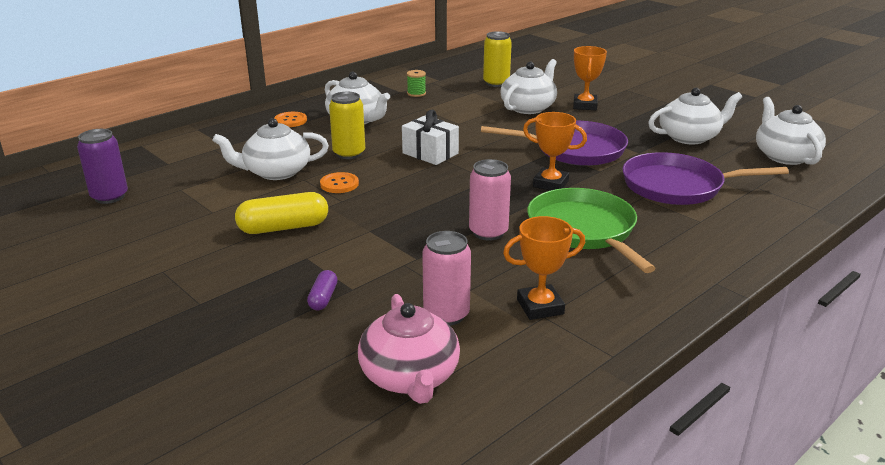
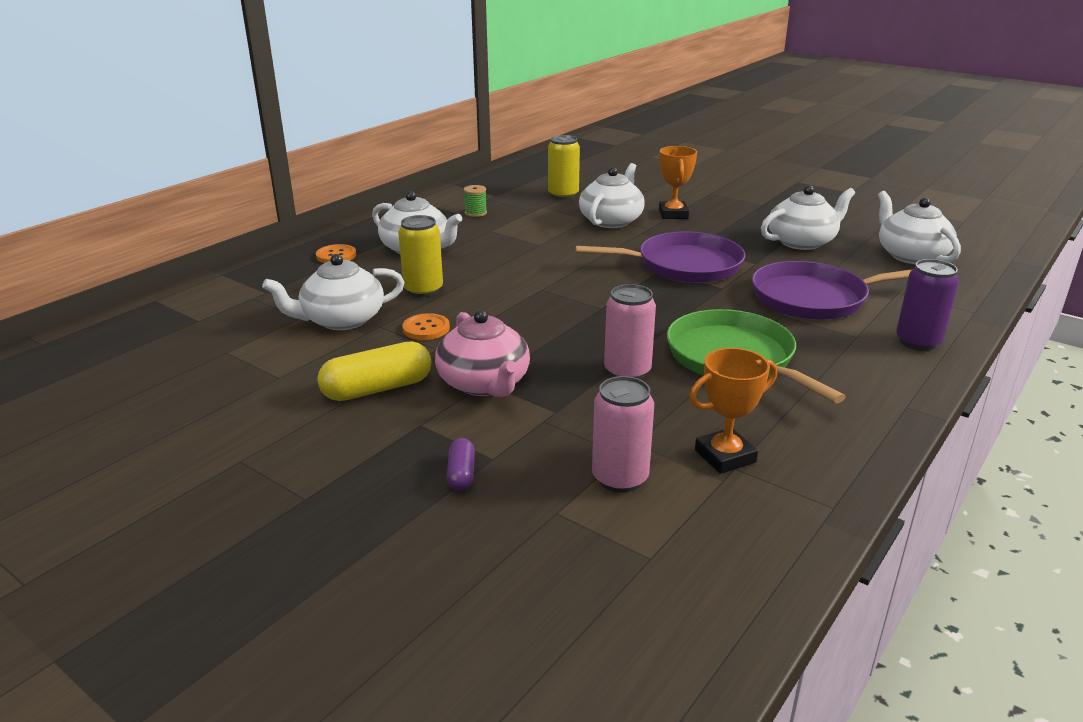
camera: 10 degrees left, 0 degrees up
purple can [77,129,128,204] -> purple can moved to [896,259,959,351]
pink teapot [358,294,460,404] -> pink teapot moved to [435,310,530,397]
white gift [402,110,459,165] -> none
orange trophy [523,112,587,191] -> none

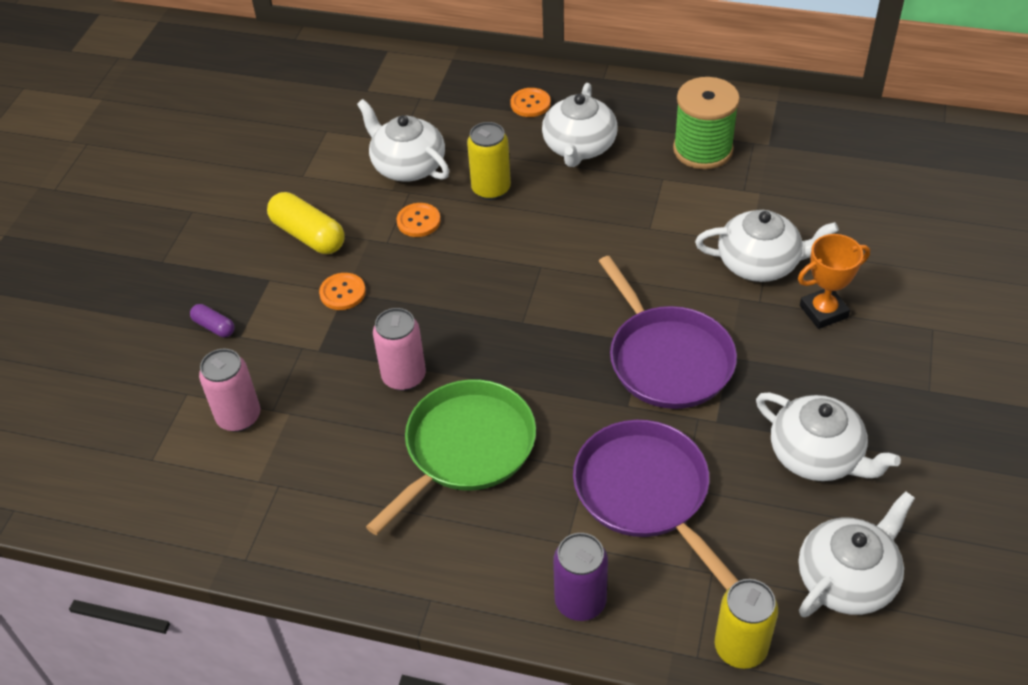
camera: 70 degrees right, 20 degrees up
pink teapot [435,310,530,397] -> orange button [319,273,366,310]
purple capsule [447,438,475,491] -> purple capsule turned 60 degrees clockwise [190,304,234,337]
green spool [464,185,487,217] -> green spool [673,77,740,169], size x2.24
yellow can [548,135,580,200] -> yellow can moved to [715,579,778,669]
orange trophy [689,348,777,474] -> none

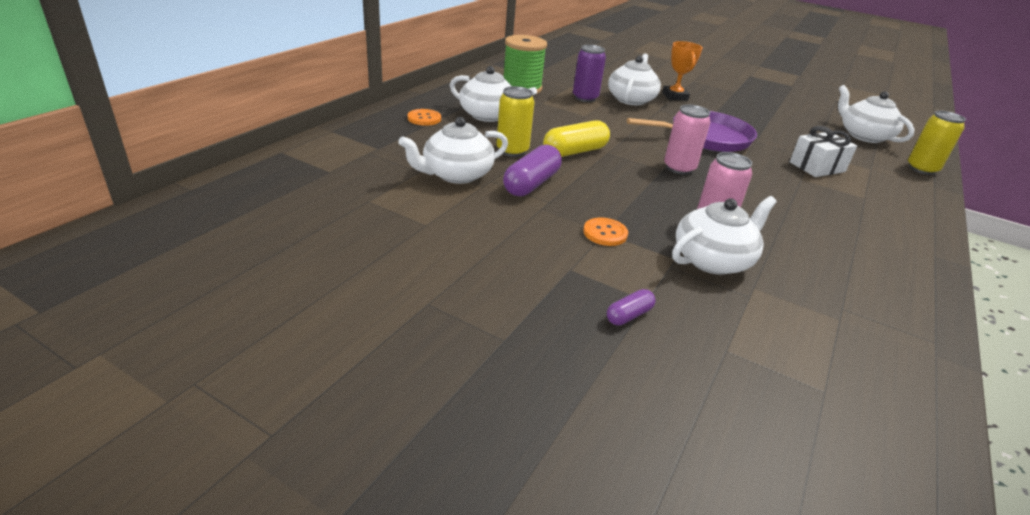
camera: 80 degrees left, 15 degrees down
pink can [199,349,260,432] -> pink can moved to [664,105,711,175]
yellow capsule [267,192,344,254] -> yellow capsule moved to [543,120,610,157]
green pan [366,379,536,535] -> none
orange button [396,203,441,237] -> purple capsule [503,145,562,196]
purple can [553,533,608,621] -> purple can moved to [573,45,606,102]
purple pan [573,420,739,590] -> white gift [790,126,857,177]
white teapot [756,393,901,481] -> white teapot moved to [672,196,777,275]

